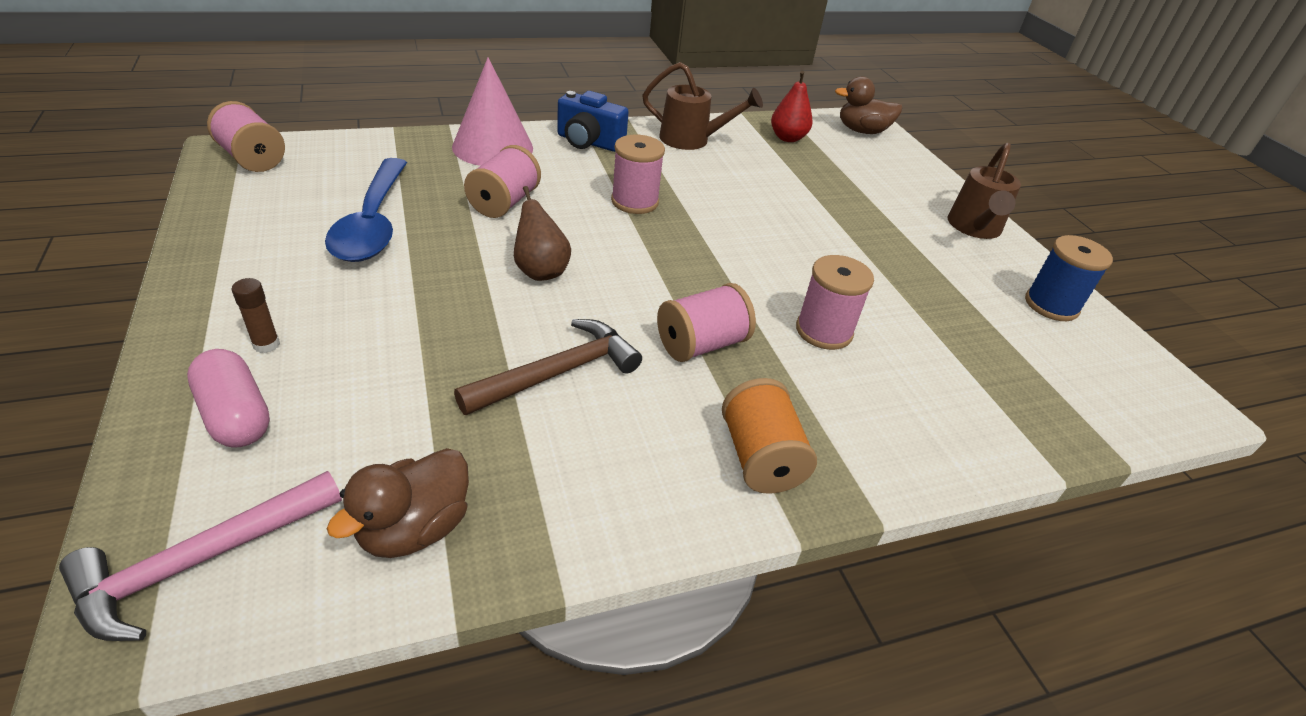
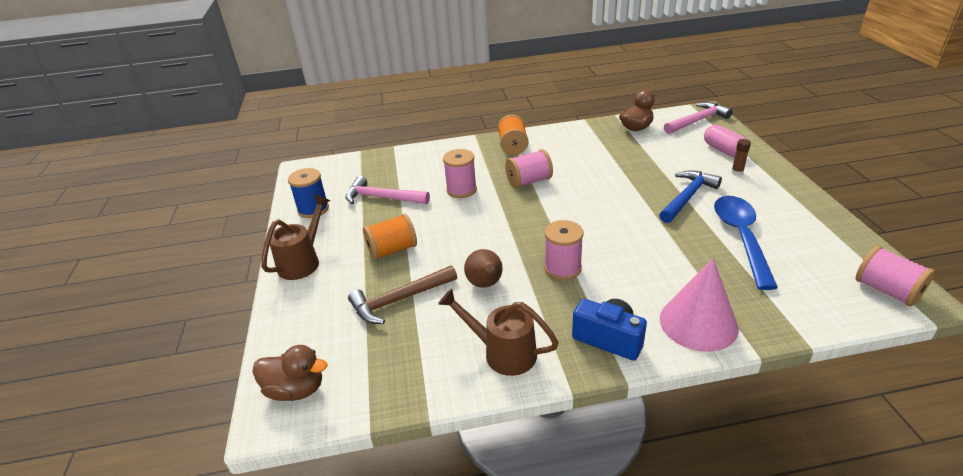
camera: 165 degrees left, 5 degrees down
brown hammer [454,319,642,415] -> brown hammer moved to [348,265,457,324]
pink spool [464,145,541,218] -> none
brown pear [514,186,571,281] -> brown pear moved to [464,249,503,288]
red pear [771,71,812,142] -> none
none -> pink hammer [345,176,430,204]
none -> orange spool [363,214,417,260]
none -> blue hammer [659,170,722,223]

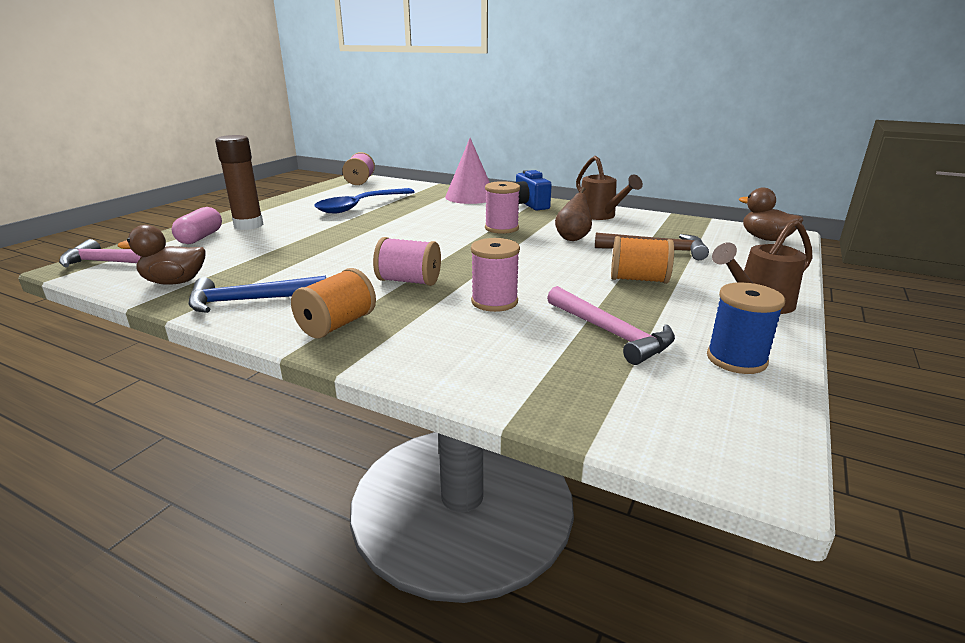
camera: 145 degrees left, 10 degrees down
blue hammer [659,170,722,223] -> blue hammer moved to [189,276,326,313]
brown glue stick [731,139,751,175] -> brown glue stick [215,135,264,230], size x2.23

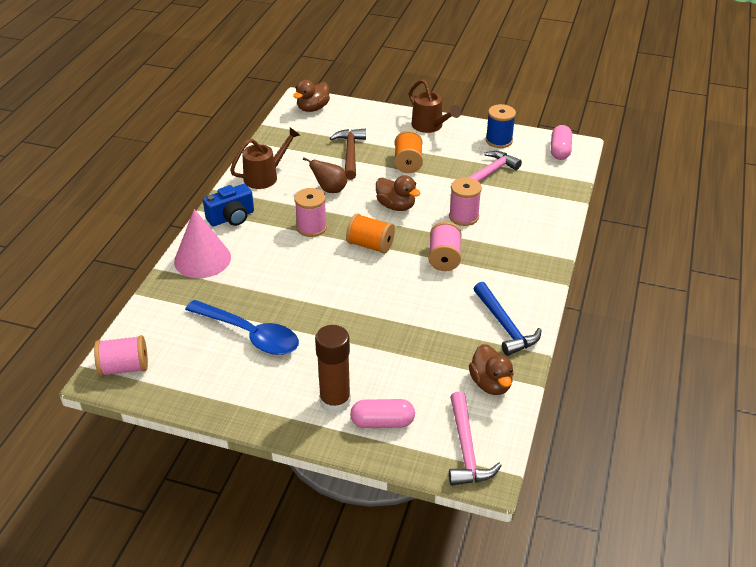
camera: 100 degrees left, 15 degrees up
orange spool [291,268,376,338] -> orange spool moved to [346,213,395,254]
none -> brown duck [376,175,421,211]
none -> pink capsule [551,125,572,160]

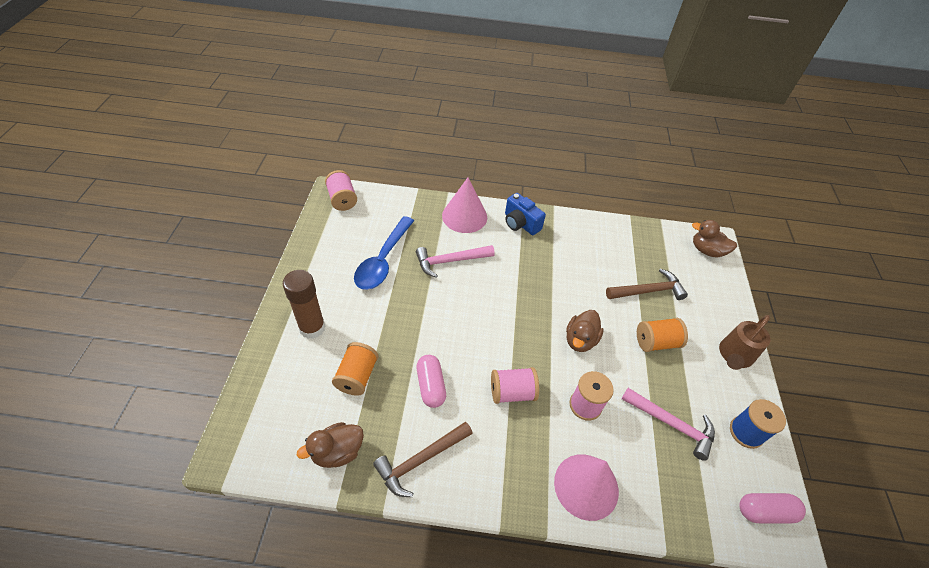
camera: 75 degrees right, 10 degrees up
brown watering can [230,127,300,189] -> none
pink spool [294,188,327,237] -> none
brown pear [303,157,347,193] -> none
orange spool [346,213,395,254] -> orange spool moved to [332,342,378,396]
pink capsule [350,399,415,428] -> pink capsule moved to [416,355,446,408]
pink hammer [449,391,502,486] -> pink hammer moved to [416,245,495,278]
blue hammer [474,282,541,356] -> brown hammer [373,422,473,497]
none -> pink cone [554,454,619,521]

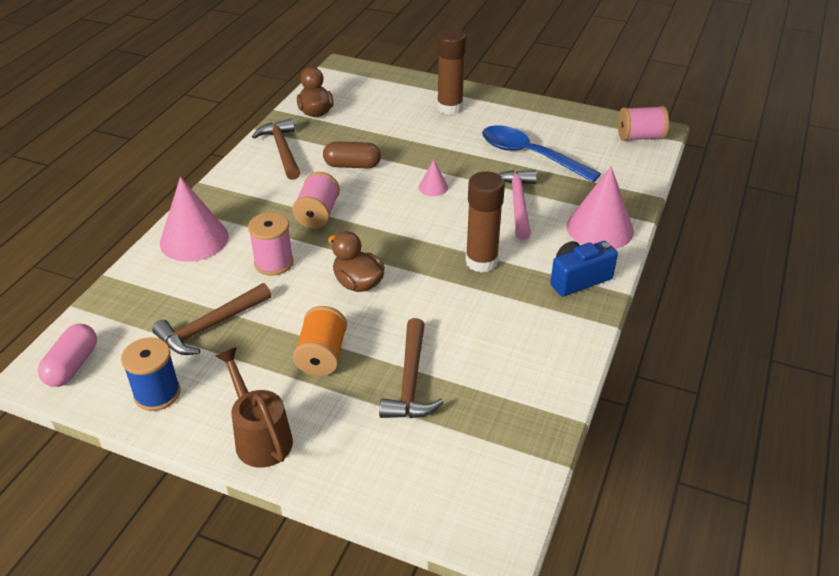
camera: 110 degrees right, 10 degrees down
orange spool [332,342,378,396] -> none
pink capsule [416,355,446,408] -> brown capsule [323,141,381,168]
pink hammer [622,388,715,461] -> brown hammer [152,283,271,355]
brown duck [692,220,737,258] -> none
none -> pink cone [419,160,448,196]
none -> brown glue stick [465,171,505,273]

